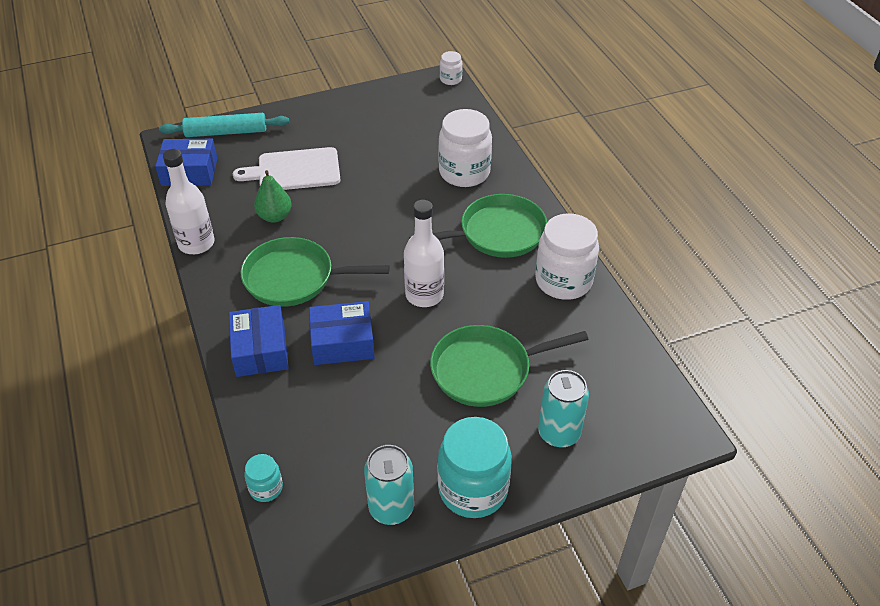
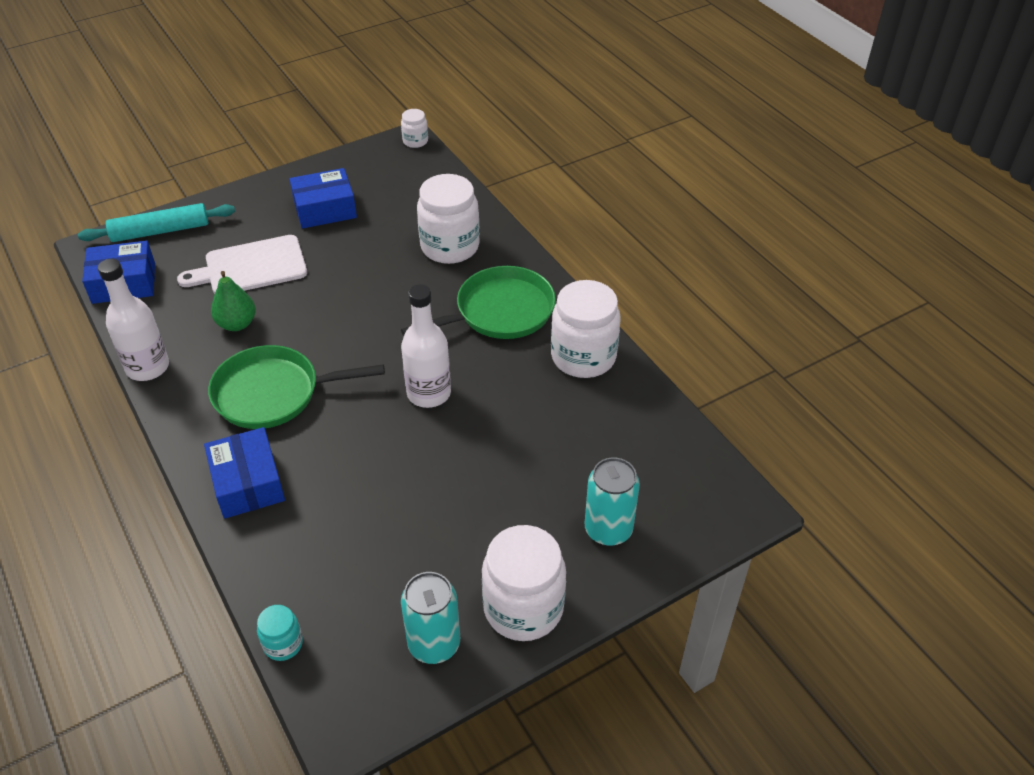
camera: 10 degrees left, 0 degrees up
blue box [309,301,375,365] -> blue box moved to [290,168,357,229]
green pan [430,325,589,407] -> none
turquoise jar [438,417,512,518] -> white jar [482,525,566,641]

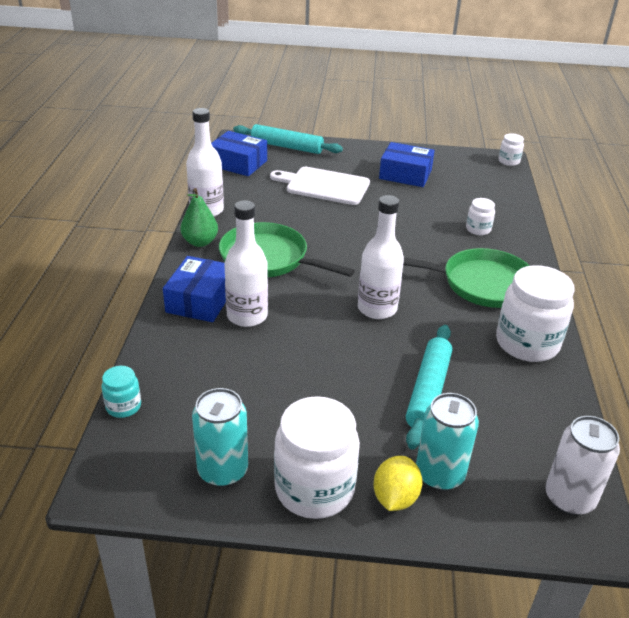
camera: 35 degrees right, 10 degrees down
green pear [211,271,256,331] -> green pear moved to [180,188,218,247]
white jar [417,174,480,264] -> white jar [466,198,495,235], size x0.49
none -> white bottle [224,200,268,327]
none -> yellow lemon [374,456,422,511]
none -> turquoise rolling pin [406,325,452,449]
none -> white can [545,416,620,515]

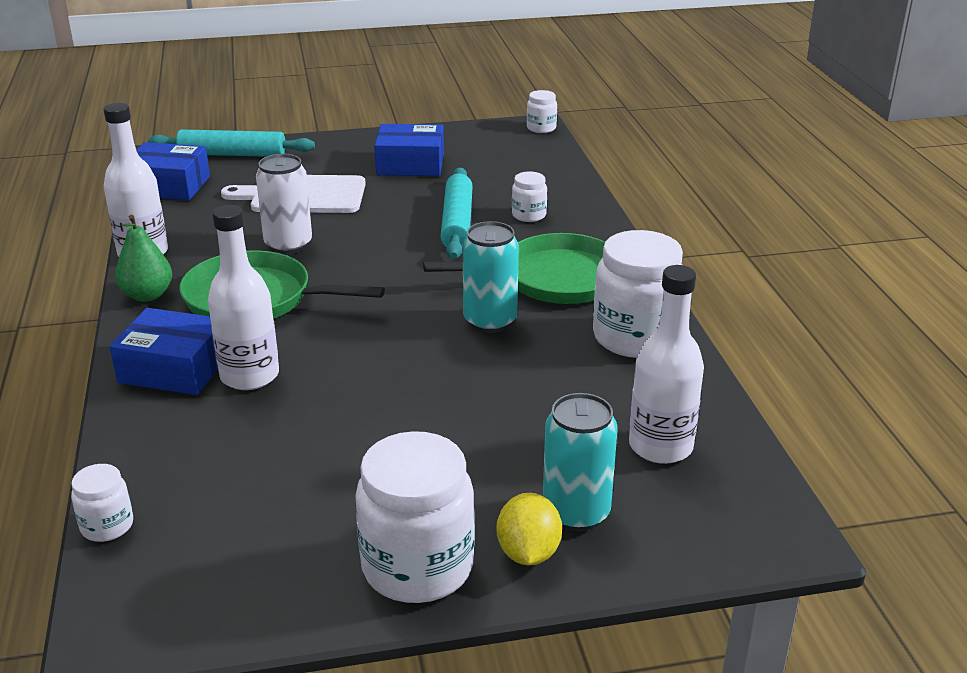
camera: 15 degrees left, 5 degrees down
turquoise jar [101,366,141,418] -> white jar [71,464,133,542]
blue box [163,256,226,322] -> blue box turned 75 degrees counterclockwise [110,308,218,395]
turquoise can [192,388,248,487] -> turquoise can moved to [463,221,519,333]
white bottle [358,195,404,319] -> white bottle moved to [629,265,704,464]
turquoise rolling pin [406,325,452,449] -> turquoise rolling pin moved to [440,168,473,259]
white can [545,416,620,515] -> white can moved to [256,154,312,254]

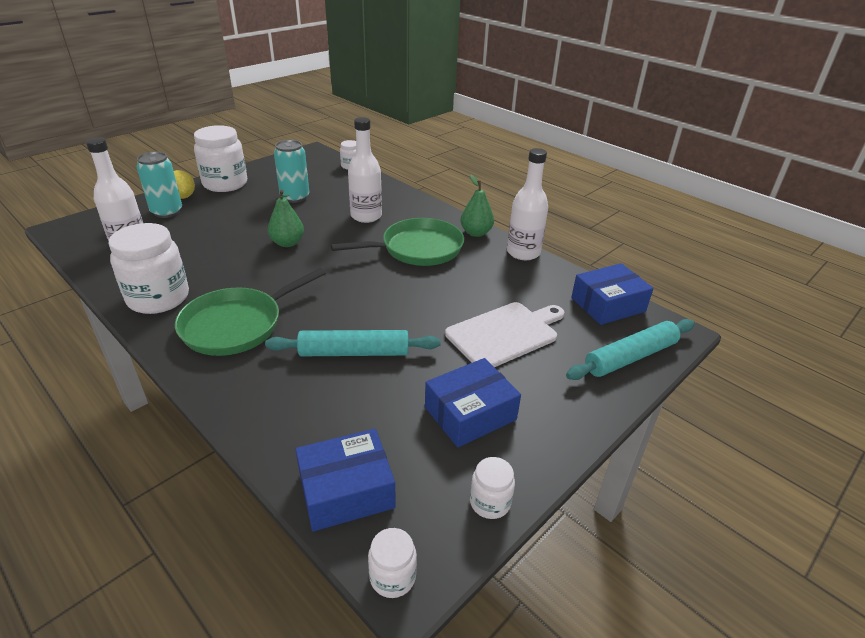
camera: 145 degrees right, 5 degrees up
blue box [110,308,218,395] -> blue box moved to [295,429,396,531]
white can [256,154,312,254] -> none
turquoise rolling pin [440,168,473,259] -> turquoise rolling pin turned 60 degrees counterclockwise [265,330,441,356]
turquoise can [463,221,519,333] -> turquoise can moved to [274,140,309,203]
white jar [512,171,547,222] -> white jar moved to [470,457,515,519]
none -> green pear [268,190,304,247]

